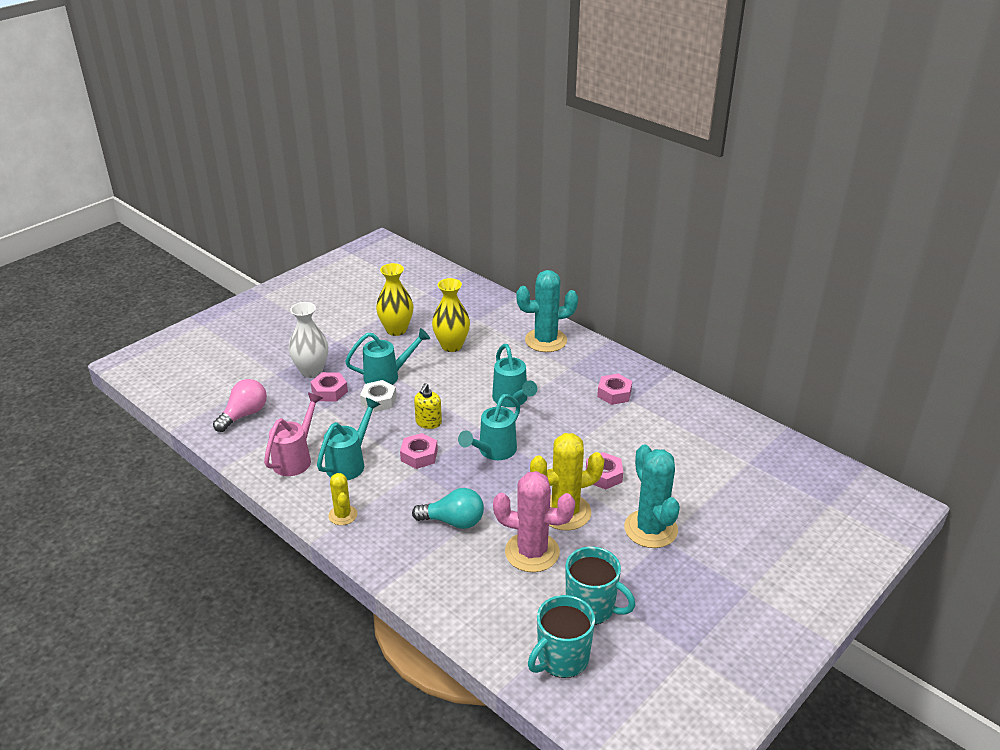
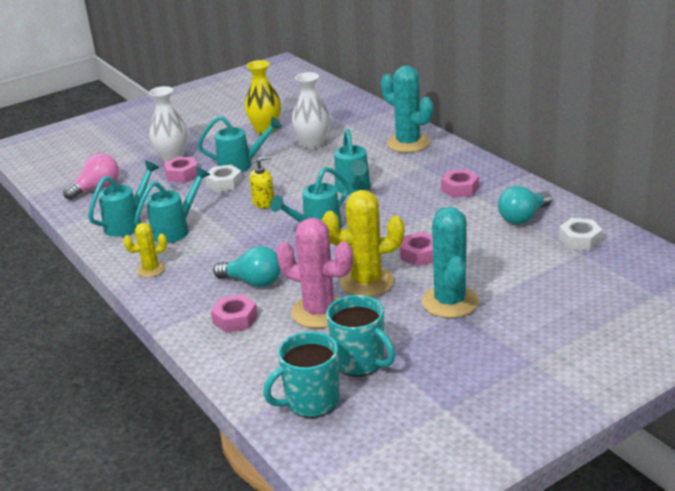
camera: 15 degrees right, 5 degrees down
pink watering can [264,393,323,476] -> turquoise watering can [88,160,159,237]
yellow cactus [328,473,357,525] -> yellow cactus turned 75 degrees clockwise [123,223,167,277]
pink nut [400,433,438,469] -> pink nut moved to [211,294,258,333]
yellow soap dispenser [414,383,442,429] -> yellow soap dispenser turned 150 degrees counterclockwise [249,156,274,208]
yellow vase [432,278,470,352] -> white vase [292,72,330,149]
turquoise cactus [516,270,578,352] -> turquoise cactus turned 45 degrees clockwise [381,66,433,153]
none -> turquoise light bulb [498,186,552,224]
none -> white nut [559,218,603,251]

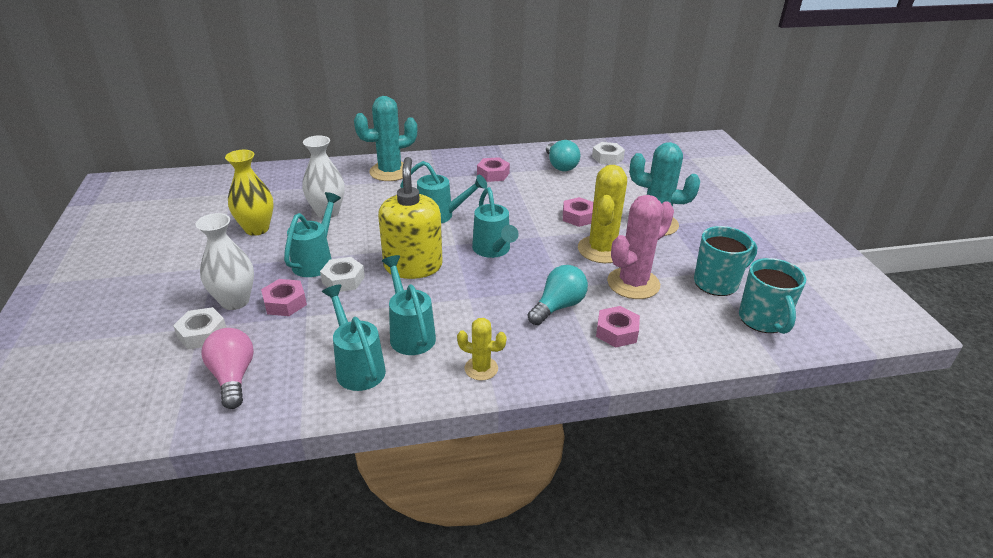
camera: 70 degrees left, 5 degrees up
yellow cactus [123,223,167,277] -> yellow cactus turned 75 degrees counterclockwise [457,318,507,381]
yellow soap dispenser [249,156,274,208] -> yellow soap dispenser [378,157,443,279], size x1.99
none -> white nut [173,307,227,349]

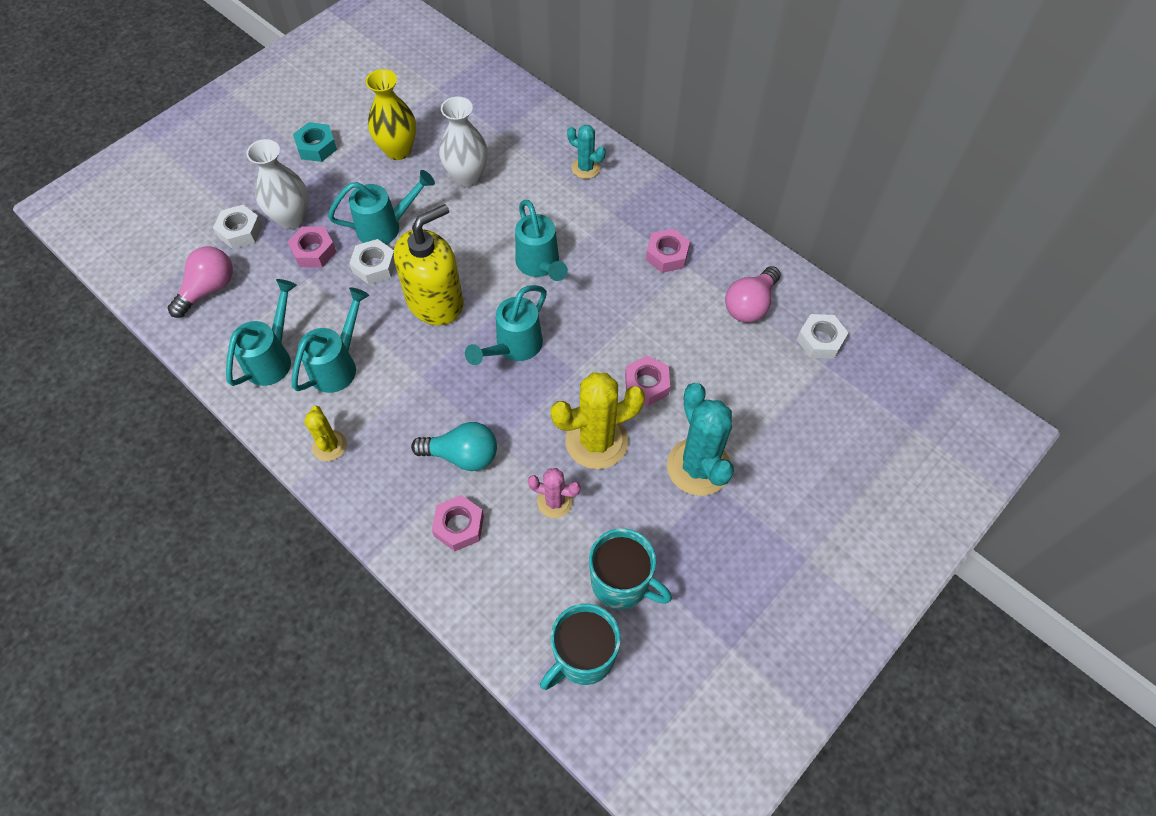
camera: 55 degrees right, 25 degrees up
turquoise cactus [354,96,417,181] -> turquoise cactus [567,125,605,179], size x0.55
turquoise light bulb [546,140,581,171] -> pink light bulb [725,266,781,323]
pink cactus [607,195,674,299] -> pink cactus [528,468,581,518], size x0.55
none -> turquoise nut [293,122,337,162]

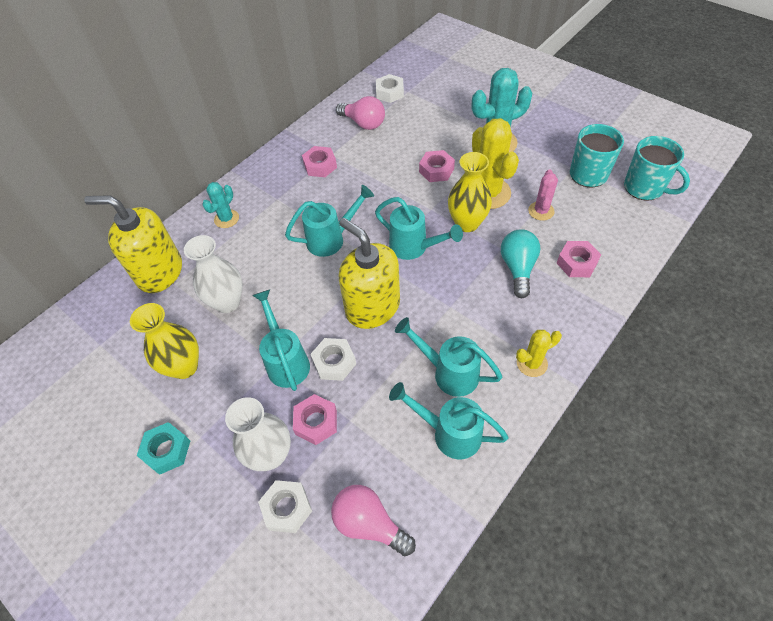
camera: 90 degrees left, 5 degrees down
none -> yellow soap dispenser [84,195,182,293]
none -> yellow vase [448,152,492,232]

